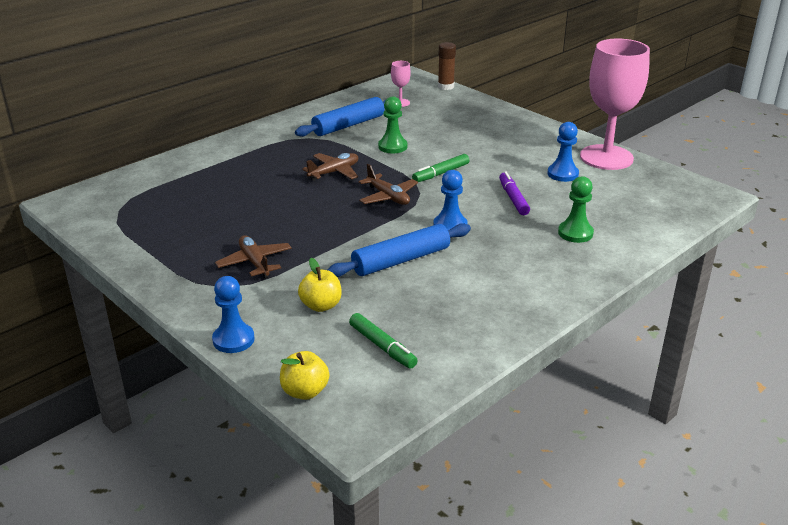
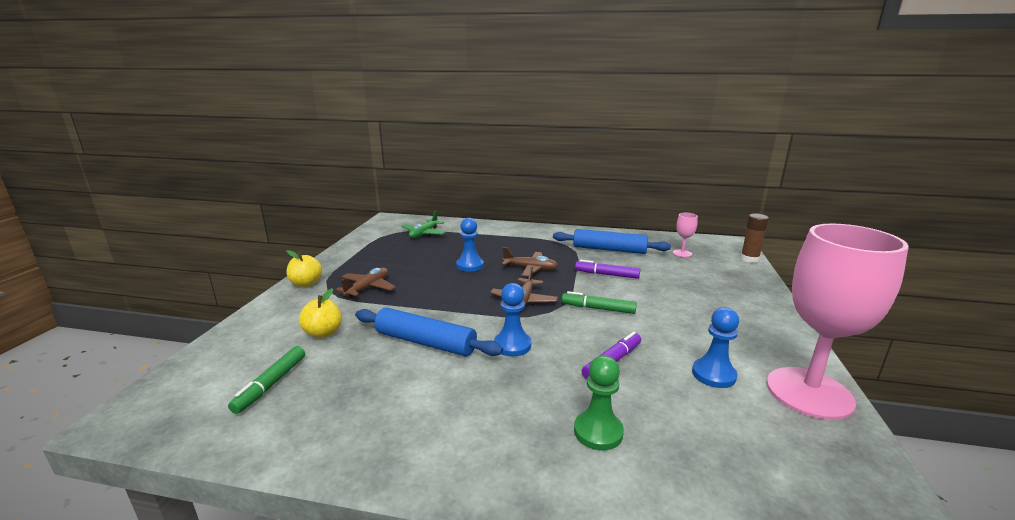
camera: 55 degrees right, 10 degrees down
blue pawn [212,276,254,353] -> blue pawn moved to [456,218,484,272]
yellow apple [280,351,329,400] -> yellow apple moved to [286,250,322,287]
green pawn [378,96,407,153] -> purple marker [575,260,640,279]
none -> green plane [401,211,446,238]

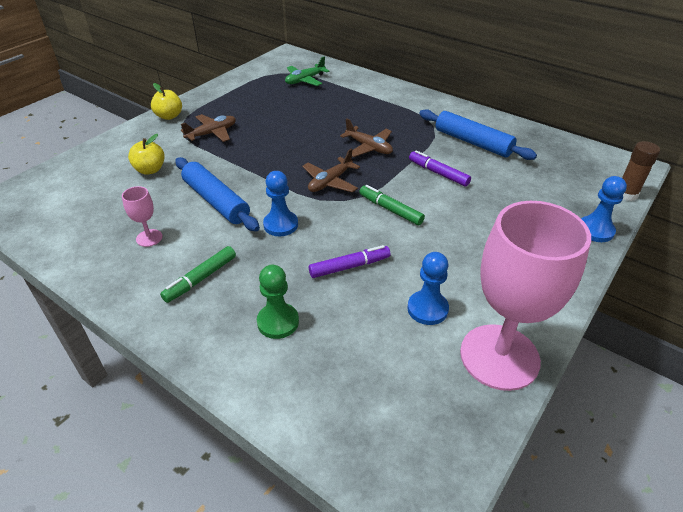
camera: 25 degrees right, 20 degrees up
green marker [228,346,305,414] -> green marker moved to [160,246,236,303]
blue pawn [456,218,484,272] -> blue pawn moved to [581,176,627,242]
pink goblet [673,213,698,257] -> pink goblet moved to [122,186,162,247]

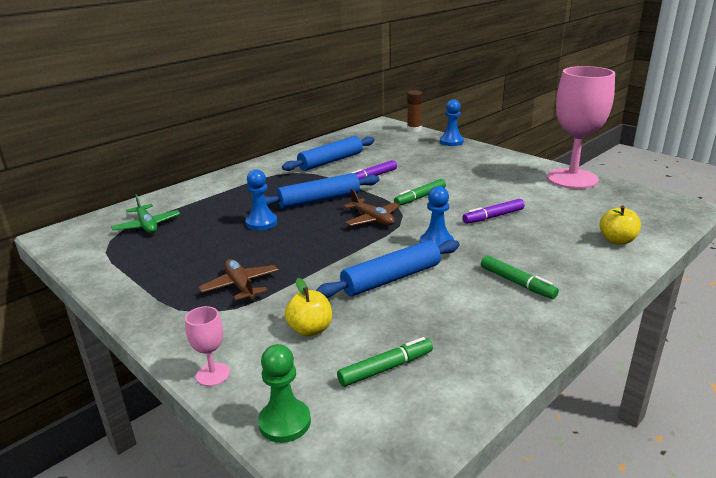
camera: 80 degrees left, 15 degrees down
pink goblet [122,186,162,247] -> pink goblet moved to [185,306,230,386]
yellow apple [151,83,182,120] -> yellow apple moved to [599,206,641,245]
green pawn [257,265,299,339] -> green pawn moved to [258,344,311,443]
purple marker [309,245,390,278] -> purple marker turned 105 degrees counterclockwise [462,199,525,224]
brown plane [340,118,393,157] -> blue rolling pin [264,173,379,209]
blue pawn [407,252,449,325] -> blue pawn moved to [245,169,277,230]
none -> green marker [337,337,433,387]

